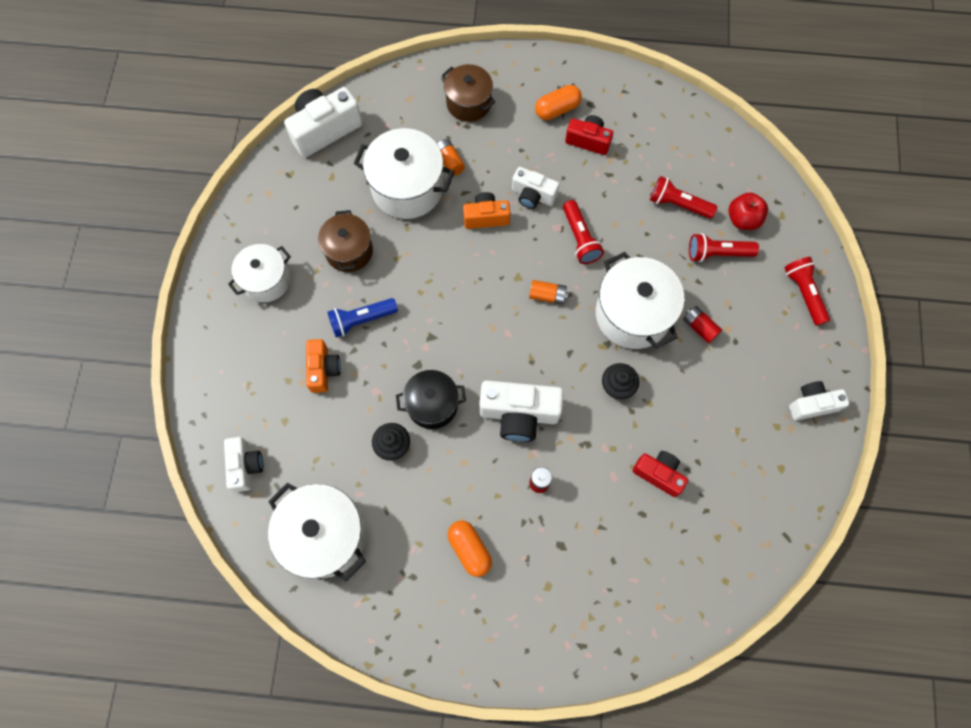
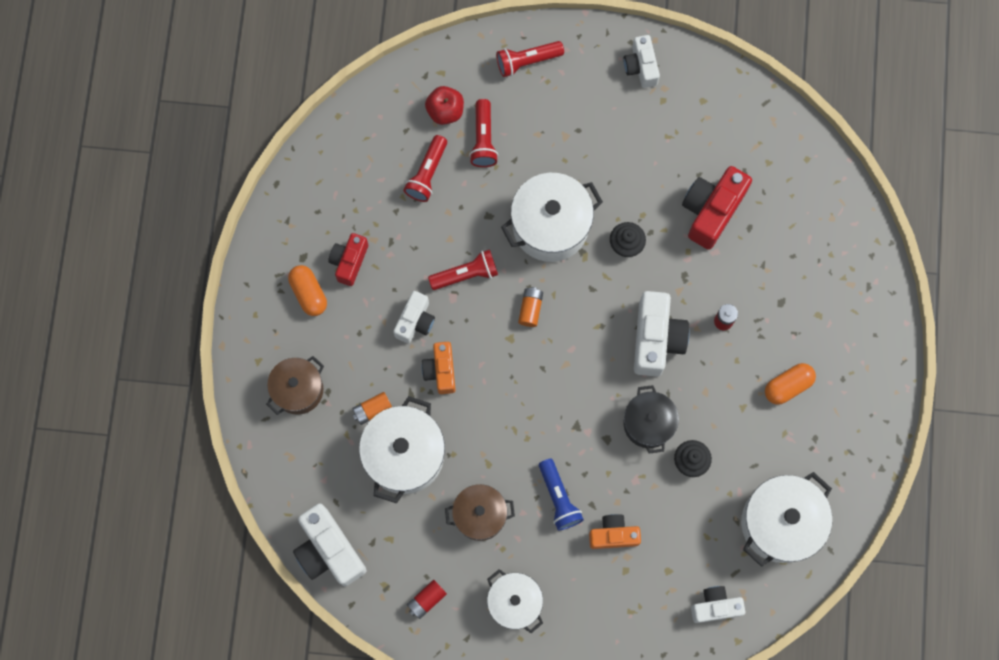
camera: 90 degrees left, 5 degrees up
red camera [632,451,688,497] -> red camera [682,166,752,250], size x1.62
red battery [683,306,722,343] -> red battery moved to [407,580,447,619]

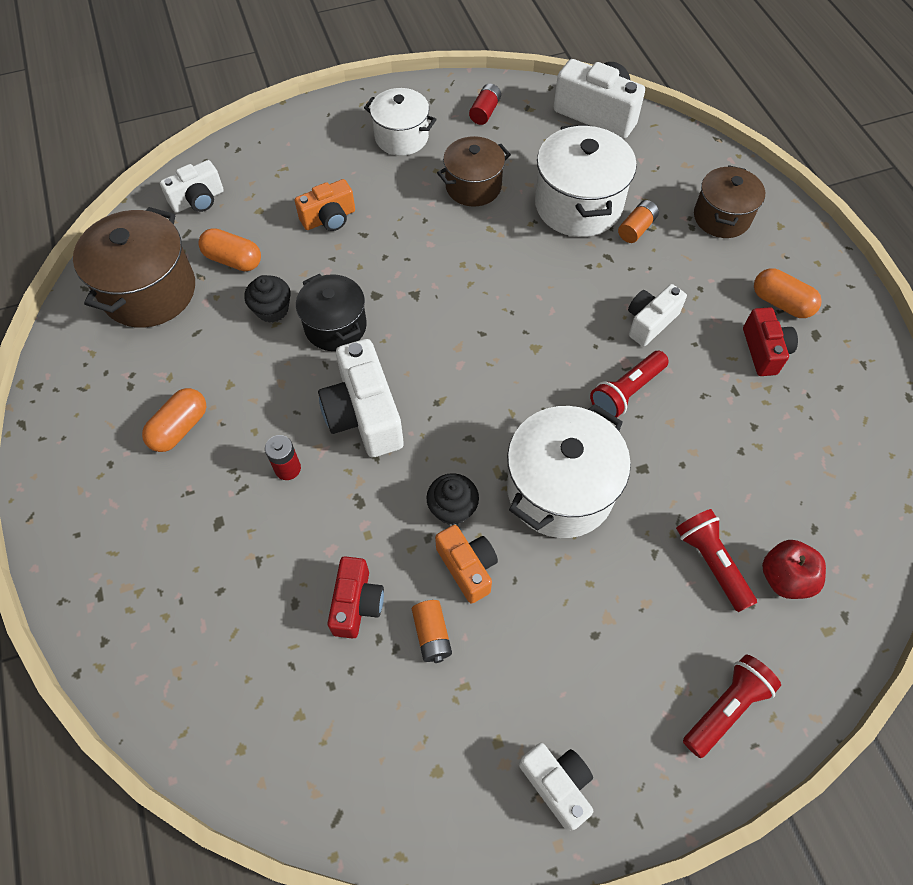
camera: 155 degrees right, 15 degrees down
white camera [393,291,435,343] -> white camera turned 45 degrees clockwise [628,284,687,346]
red flashlight [404,135,447,202] -> none
orange camera [421,342,456,394] -> orange camera moved to [435,525,498,604]
orange battery [518,287,543,327] -> orange battery moved to [412,600,452,663]
blue flashlight [539,459,584,530] -> none
red camera [682,166,752,250] -> red camera [327,556,384,639], size x0.62
white pot [741,472,832,567] -> brown pot [73,207,195,328]
none -> orange capsule [198,228,261,271]

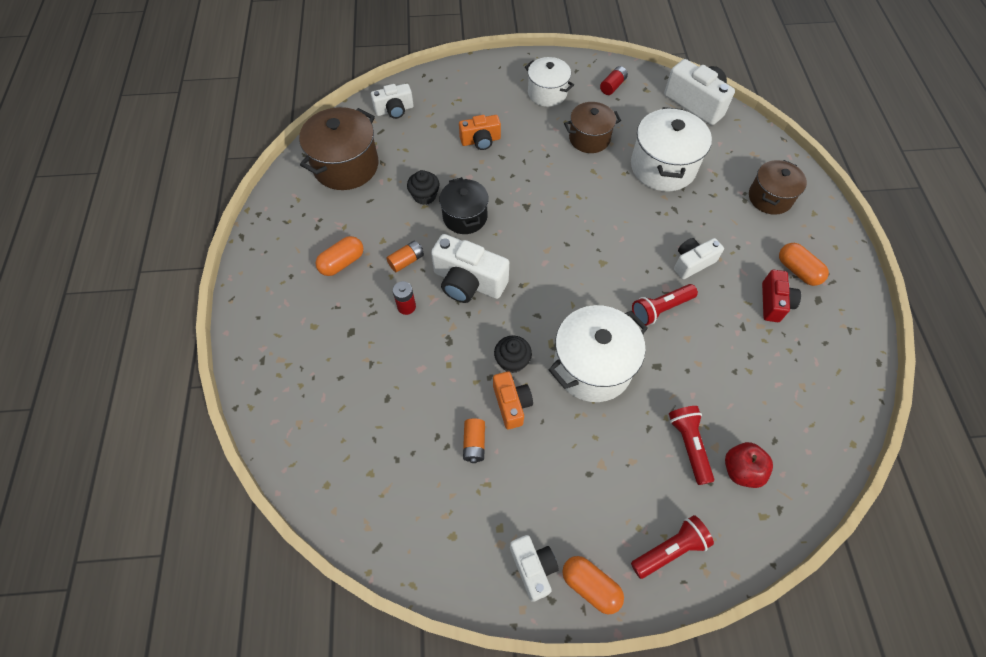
camera: 15 degrees right, 0 degrees up
orange capsule [198,228,261,271] -> orange capsule moved to [563,556,624,615]
white camera [318,339,404,457] -> white camera turned 60 degrees counterclockwise [431,234,509,303]
red camera [327,556,384,639] -> none
orange battery [618,200,659,243] -> orange battery moved to [386,241,424,272]

